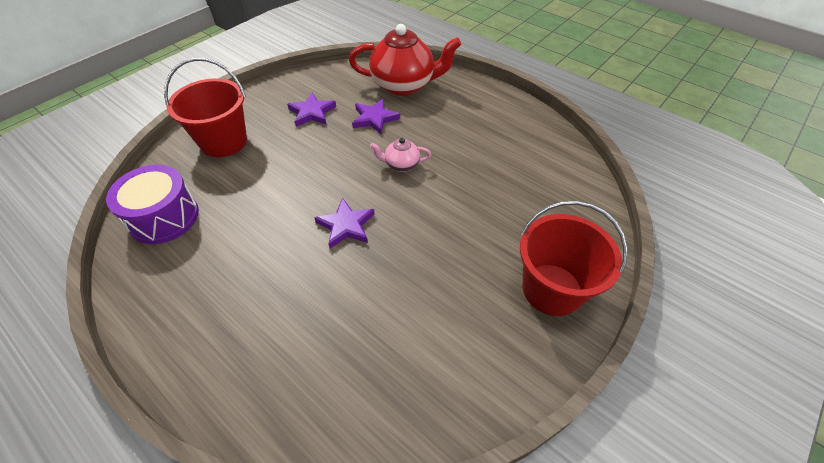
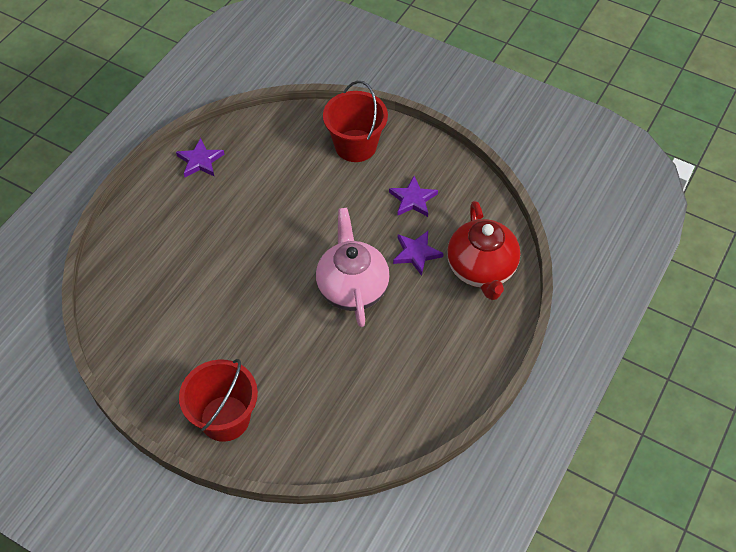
camera: 80 degrees right, 5 degrees up
purple drum [106,165,199,244] -> none
purple star [314,197,375,249] -> purple star moved to [176,138,224,177]
pink teapot [370,138,431,172] -> pink teapot [316,208,390,327], size x2.15

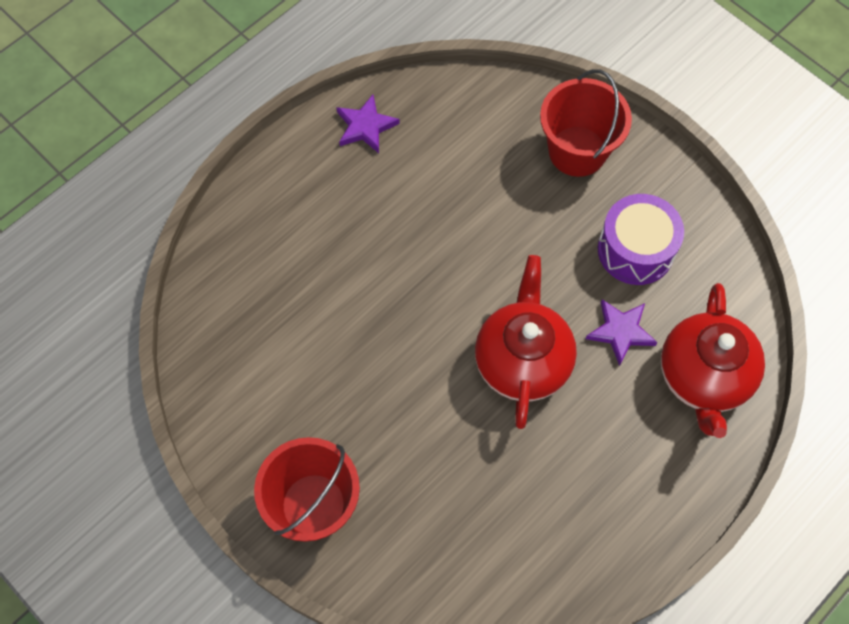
camera: 15 degrees right, 10 degrees up
pink teapot [316,208,390,327] -> red teapot [475,255,577,429]
purple star [389,176,438,217] -> purple drum [598,194,684,285]

